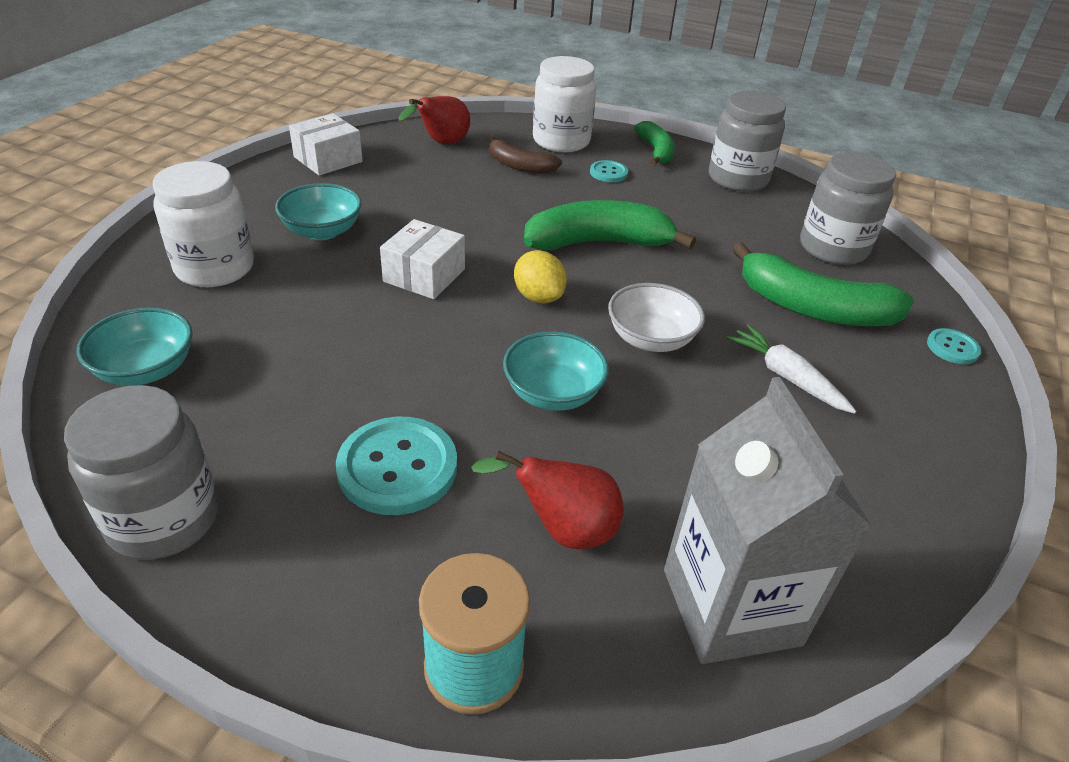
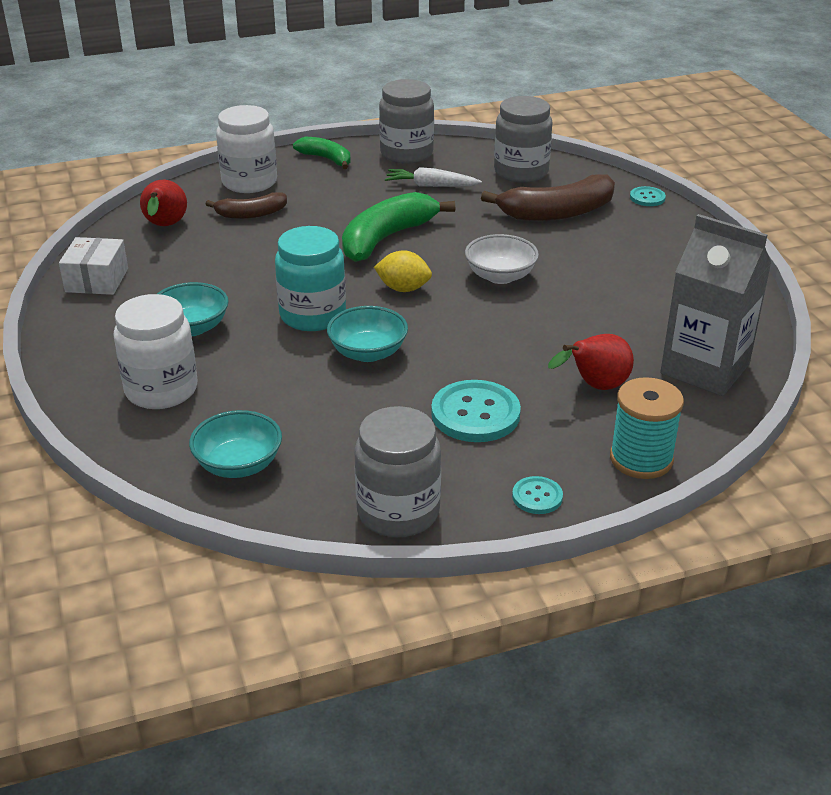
camera: 40 degrees left, 5 degrees down
white box [380,219,465,299] -> turquoise jar [275,226,346,331]
turquoise bowl [503,331,609,411] -> turquoise bowl moved to [327,306,408,362]
turquoise button [590,160,628,182] -> turquoise button moved to [512,476,563,514]
white carrot [726,324,857,414] -> white carrot moved to [385,167,482,187]
green banana [732,242,914,326] -> brown banana [481,174,615,221]

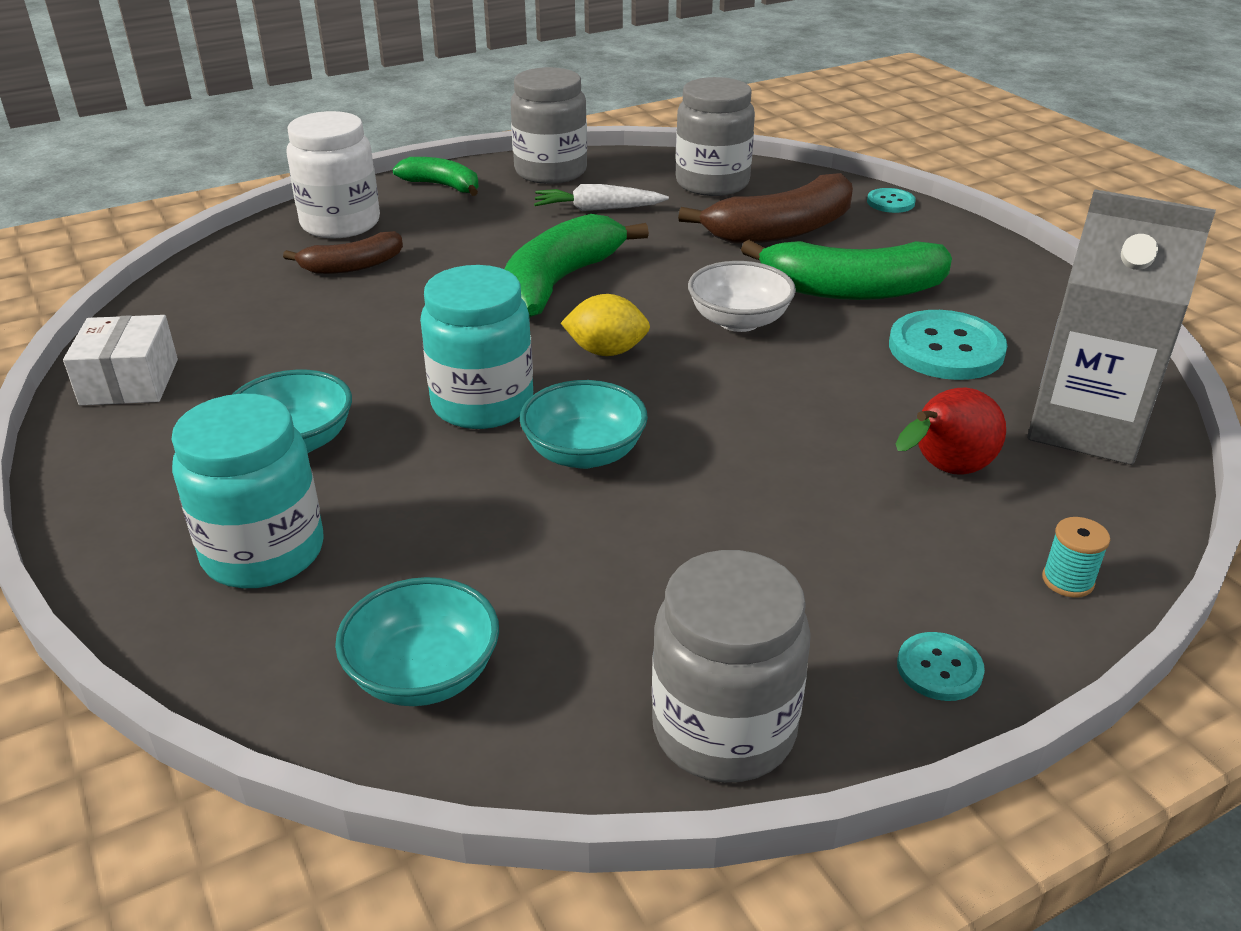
camera: 10 degrees left, 0 degrees up
white jar [113,294,198,409] -> turquoise jar [171,394,324,588]
red pear [140,180,187,226] -> none
turquoise button [431,380,521,442] -> turquoise button moved to [889,310,1007,380]
turquoise spool [610,377,684,479] -> turquoise spool [1042,517,1110,598], size x0.50
none -> green banana [741,240,952,300]

